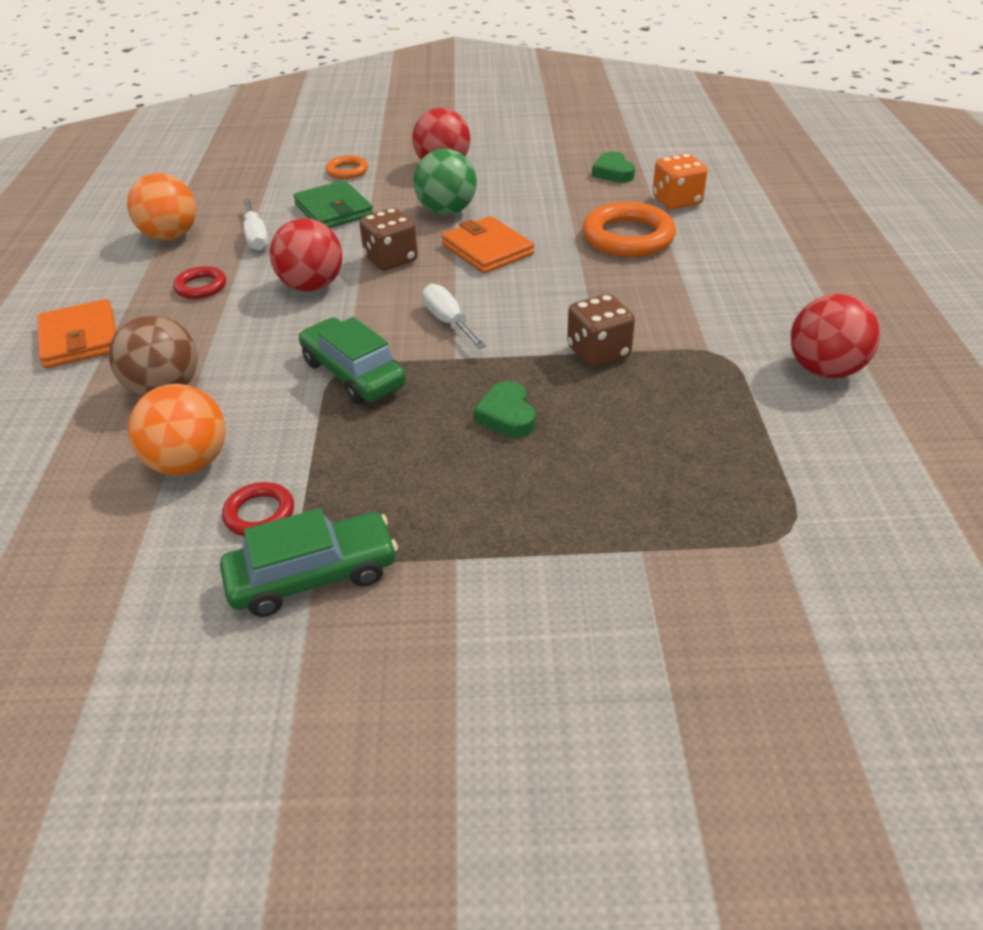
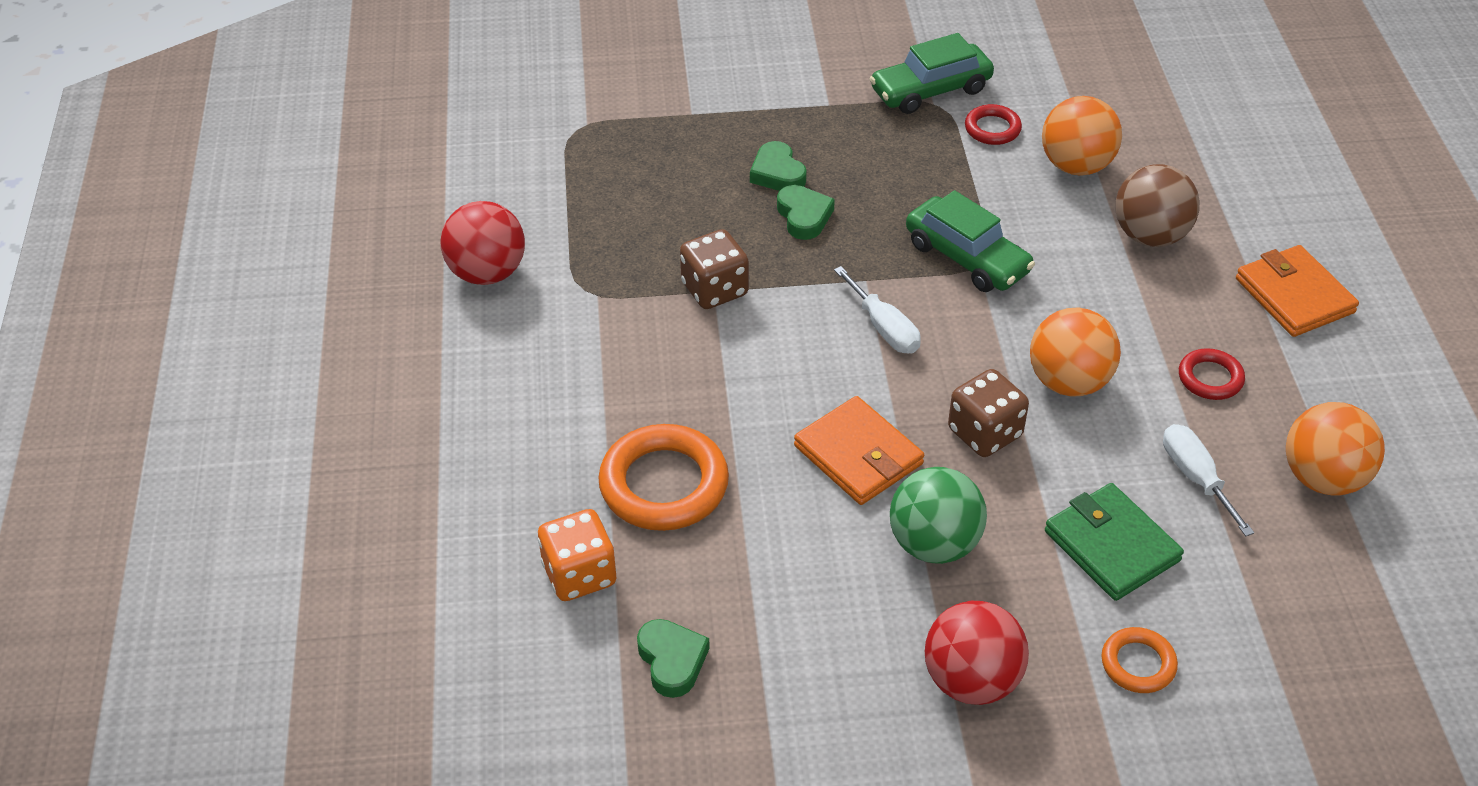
camera: 175 degrees right, 5 degrees up
red ball [269,218,342,291] -> orange ball [1030,308,1121,397]
none -> green heart [750,141,807,191]

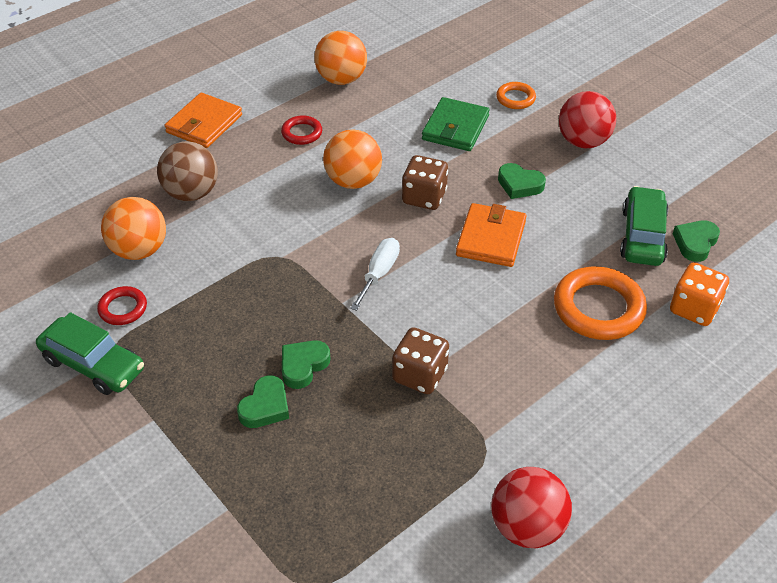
camera: 125 degrees left, 0 degrees up
green ball [890,467,987,564] -> green heart [498,163,546,199]
green car [906,190,1035,292] -> green car moved to [620,186,668,266]
white screwdriver [1163,424,1254,536] -> none

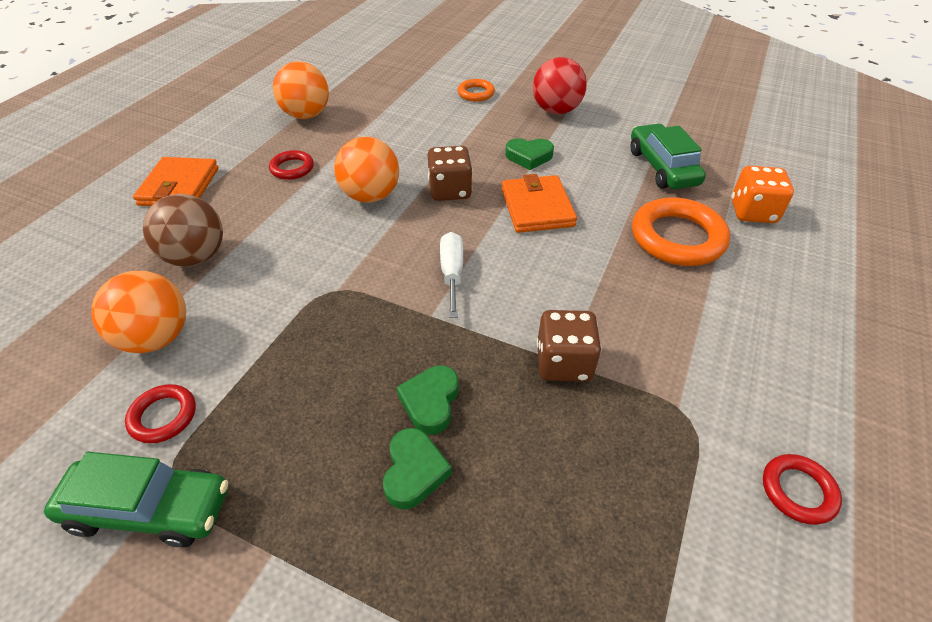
camera: 25 degrees left, 0 degrees up
green wallet [422,97,490,151] -> none
red ball [491,467,572,548] -> red ring [763,454,842,525]
green heart [673,220,720,262] -> none

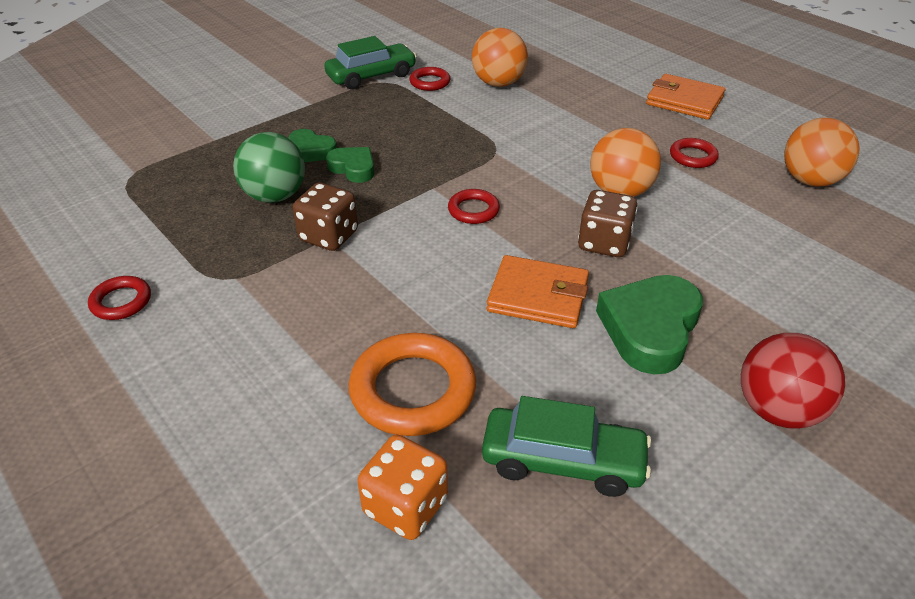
camera: 115 degrees right, 5 degrees down
green car [44,452,228,547] -> green car turned 150 degrees counterclockwise [324,36,417,90]
brown ball [143,194,223,267] -> none
white screwdriver [440,232,463,318] -> red ring [448,189,500,224]
orange ring [458,79,495,102] -> none
green heart [505,138,554,170] -> green heart [596,275,703,374], size x1.72
none -> green ball [233,132,305,203]

